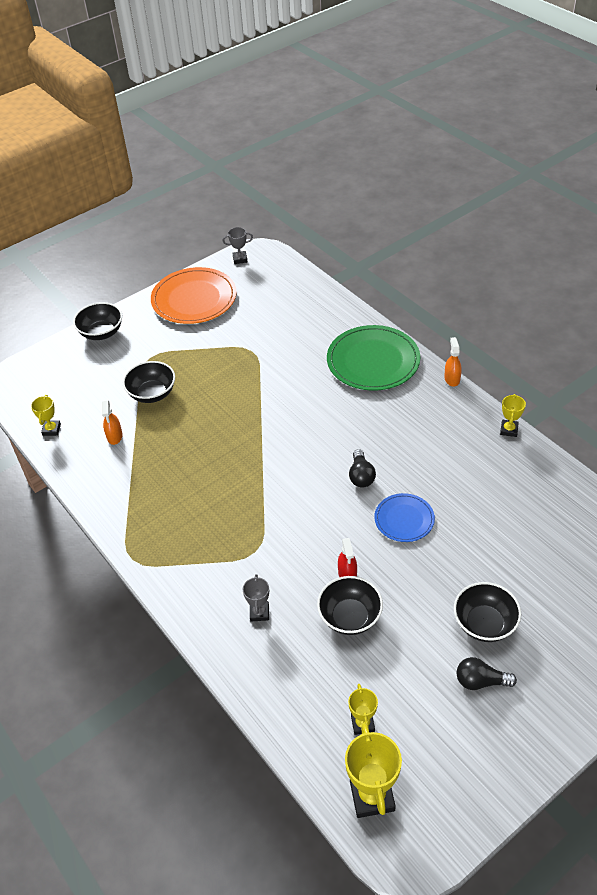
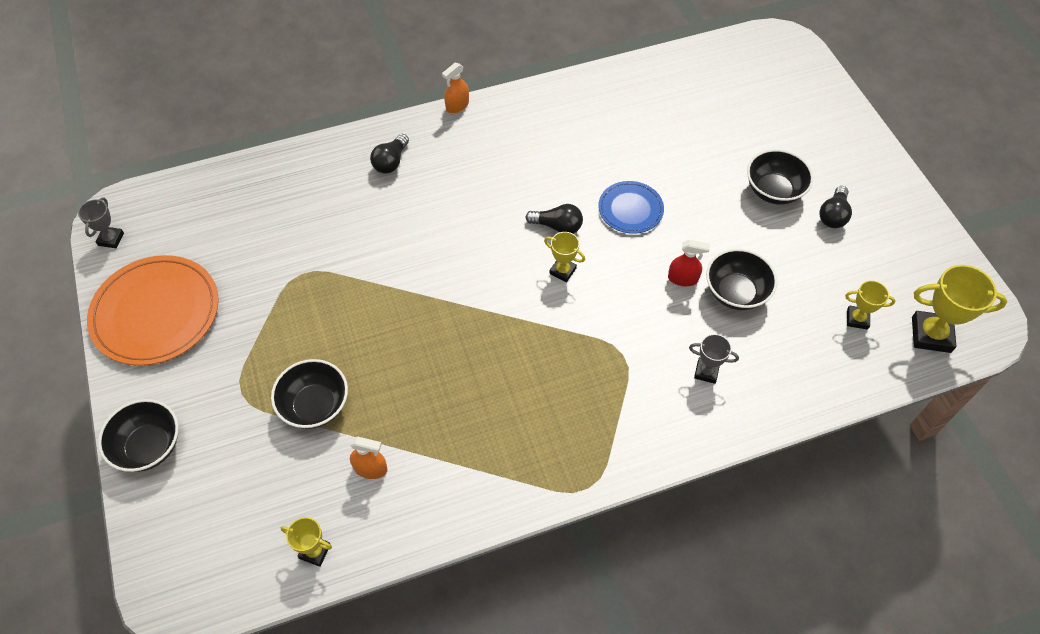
camera: 75 degrees left, 10 degrees up
green plate [327,325,420,391] -> black light bulb [370,134,409,174]
orange spray bottle [444,337,462,387] -> orange spray bottle turned 60 degrees counterclockwise [442,62,469,113]
yellow trophy [500,394,526,437] -> yellow trophy moved to [544,232,585,282]

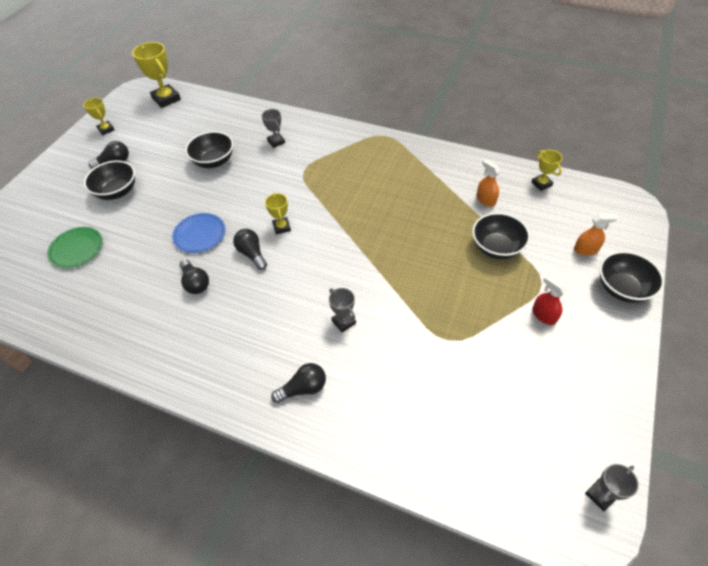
camera: 135 degrees left, 5 degrees down
orange plate [87,255,219,366] -> none
orange spray bottle [442,62,469,113] -> orange spray bottle moved to [574,214,617,256]
red spray bottle [668,240,710,286] -> red spray bottle moved to [532,275,567,325]
yellow trophy [845,280,896,330] -> yellow trophy moved to [83,98,115,135]
none -> green plate [47,227,103,268]
none -> black light bulb [179,259,209,294]
none -> grey trophy [329,288,356,332]

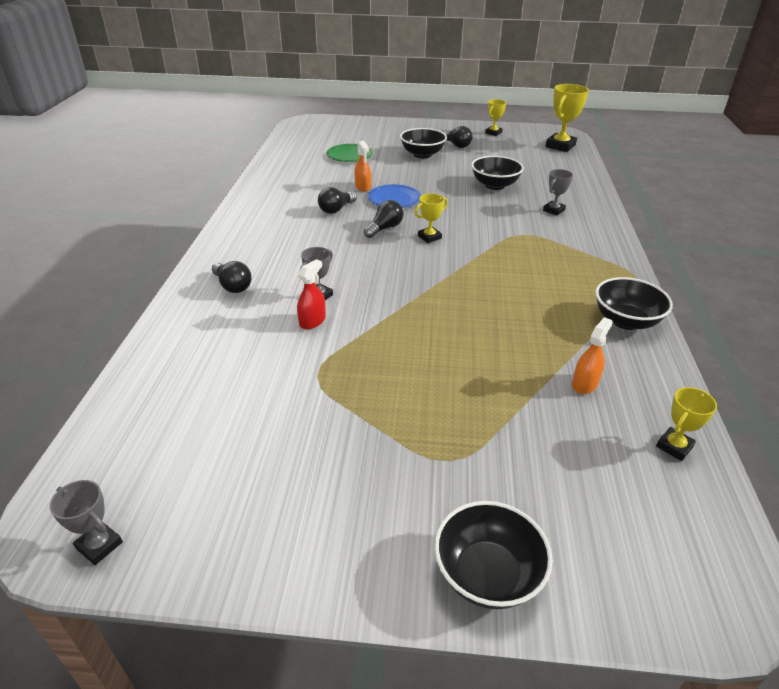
camera: 70 degrees right, 15 degrees down
black bowl [472,213,530,259] -> black bowl moved to [595,277,673,330]
red spray bottle [532,275,567,325] -> red spray bottle moved to [297,259,326,329]
orange spray bottle [574,214,617,256] -> orange spray bottle moved to [354,141,371,191]

